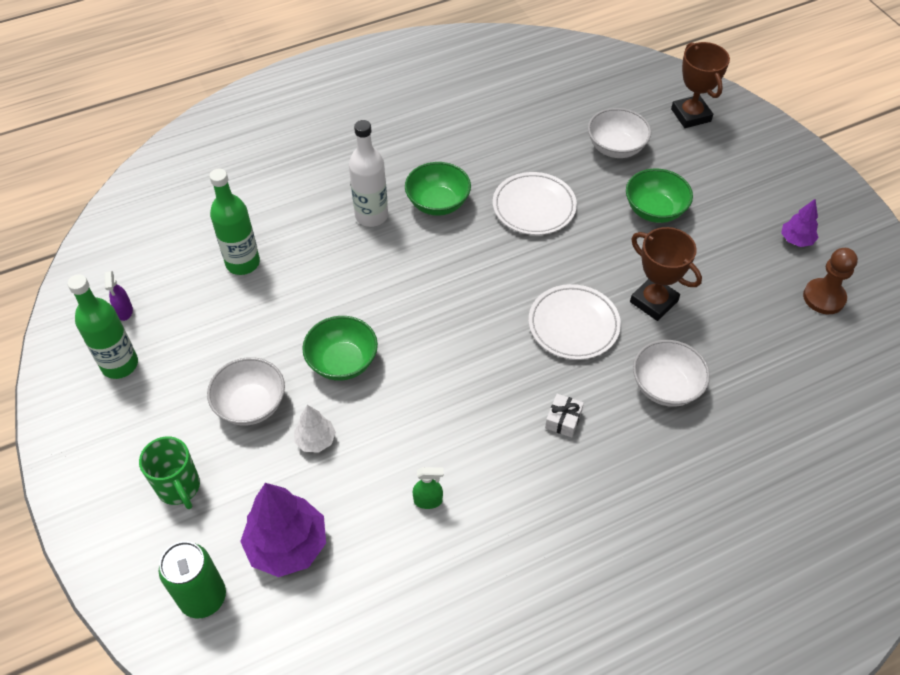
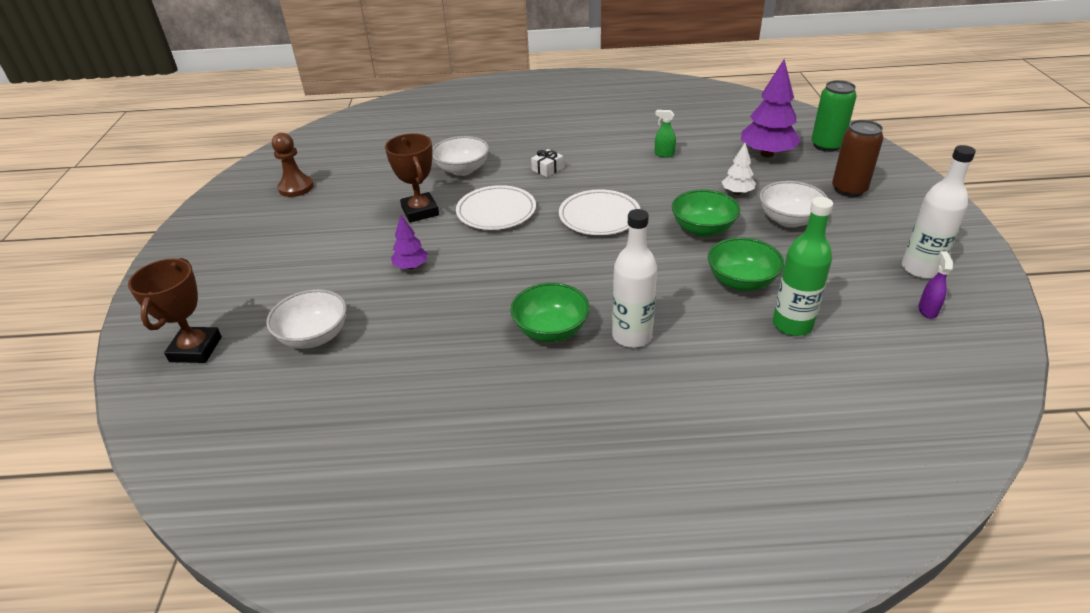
camera: 155 degrees left, 15 degrees down
green bottle [68,274,138,379] -> white bottle [902,145,976,279]
green mug [139,436,200,509] -> brown can [832,120,884,197]
white plate [493,172,577,235] -> white plate moved to [559,189,640,235]
green bowl [626,168,693,223] -> green bowl moved to [708,237,784,291]
purple tree [781,199,818,247] -> purple tree moved to [391,215,428,269]

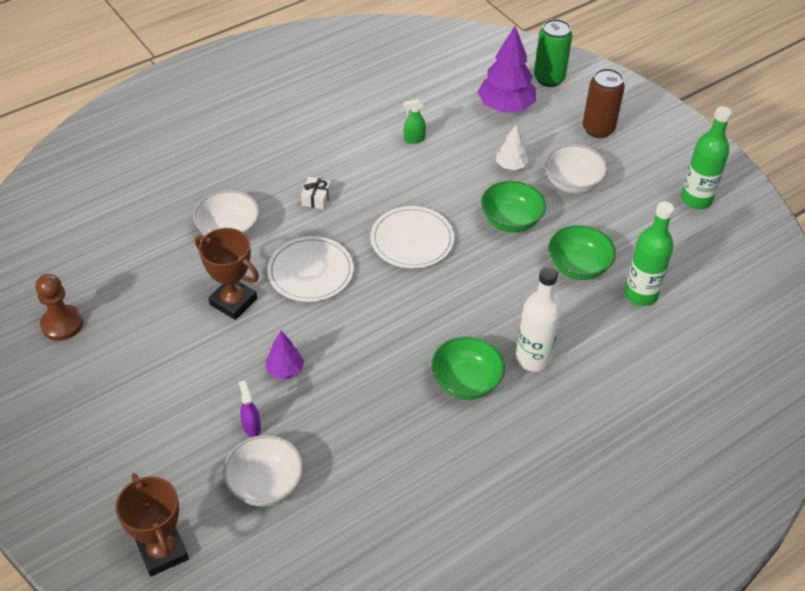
camera: 35 degrees left, 10 degrees up
white bottle [902,145,976,279] -> green bottle [681,106,732,209]
purple spray bottle [918,251,953,319] -> purple spray bottle moved to [239,380,261,437]

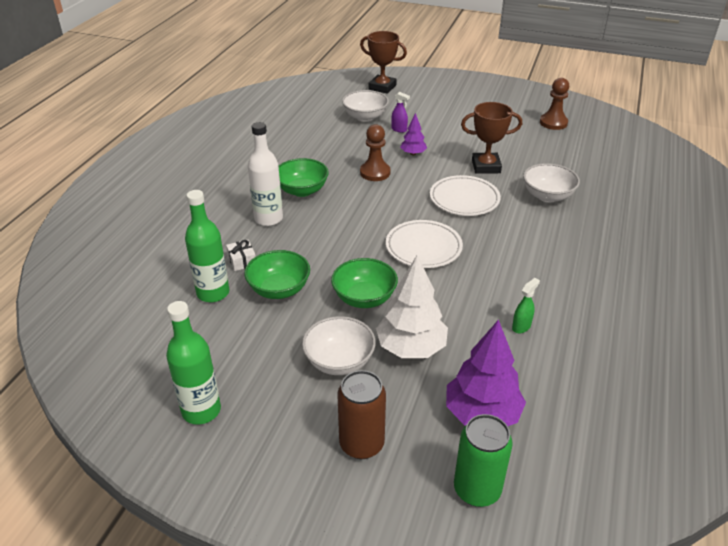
camera: 145 degrees right, 10 degrees down
white gift [301,177,331,210] -> white gift moved to [226,240,256,271]
white tree [496,124,529,170] -> white tree [376,255,448,358], size x1.88
none -> brown pawn [360,124,391,181]

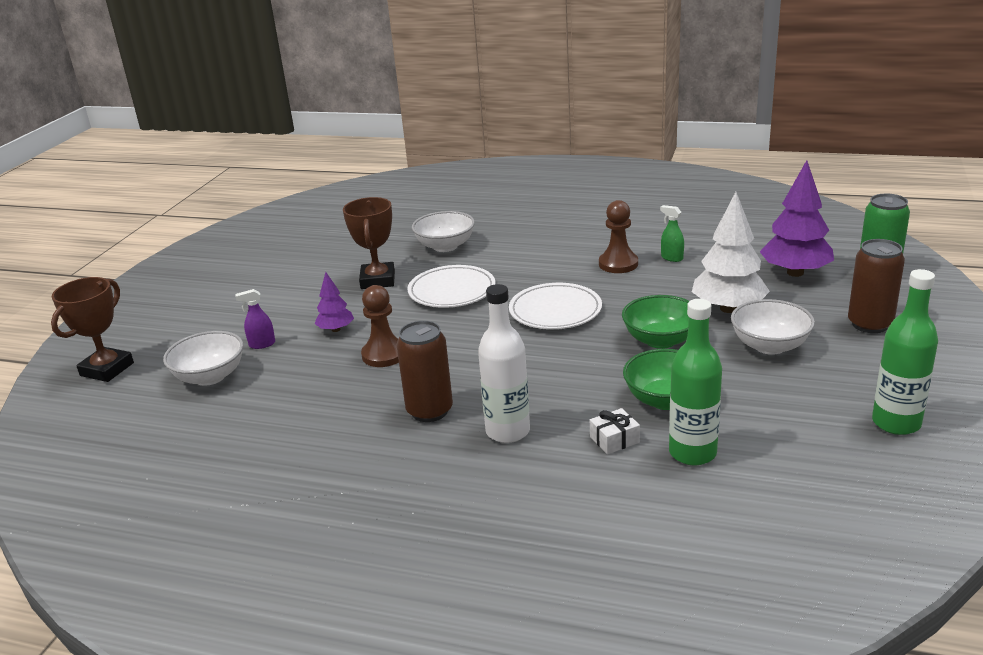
camera: 90 degrees left, 10 degrees down
green bowl [279,158,329,197] -> brown can [396,321,453,422]
purple spray bottle [391,92,410,133] -> purple spray bottle turned 135 degrees counterclockwise [235,289,275,349]
brown pawn [540,78,569,130] -> brown pawn moved to [599,200,638,273]

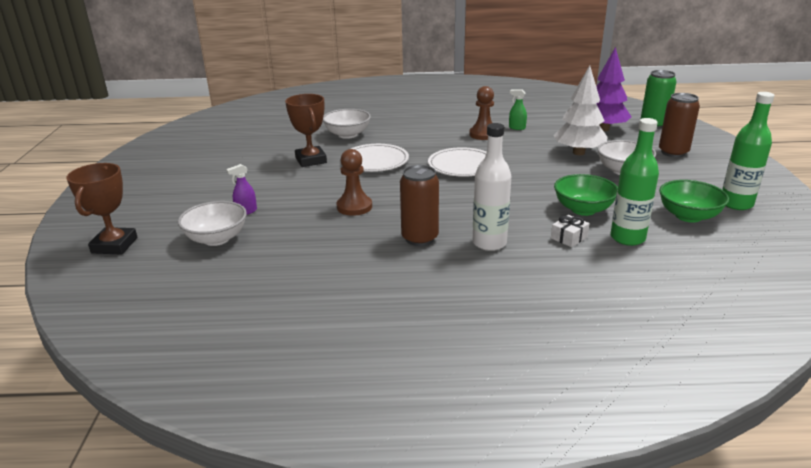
camera: 20 degrees left, 0 degrees up
purple tree [315,272,354,332] -> none
green bowl [622,295,689,349] -> green bowl moved to [659,180,729,223]

